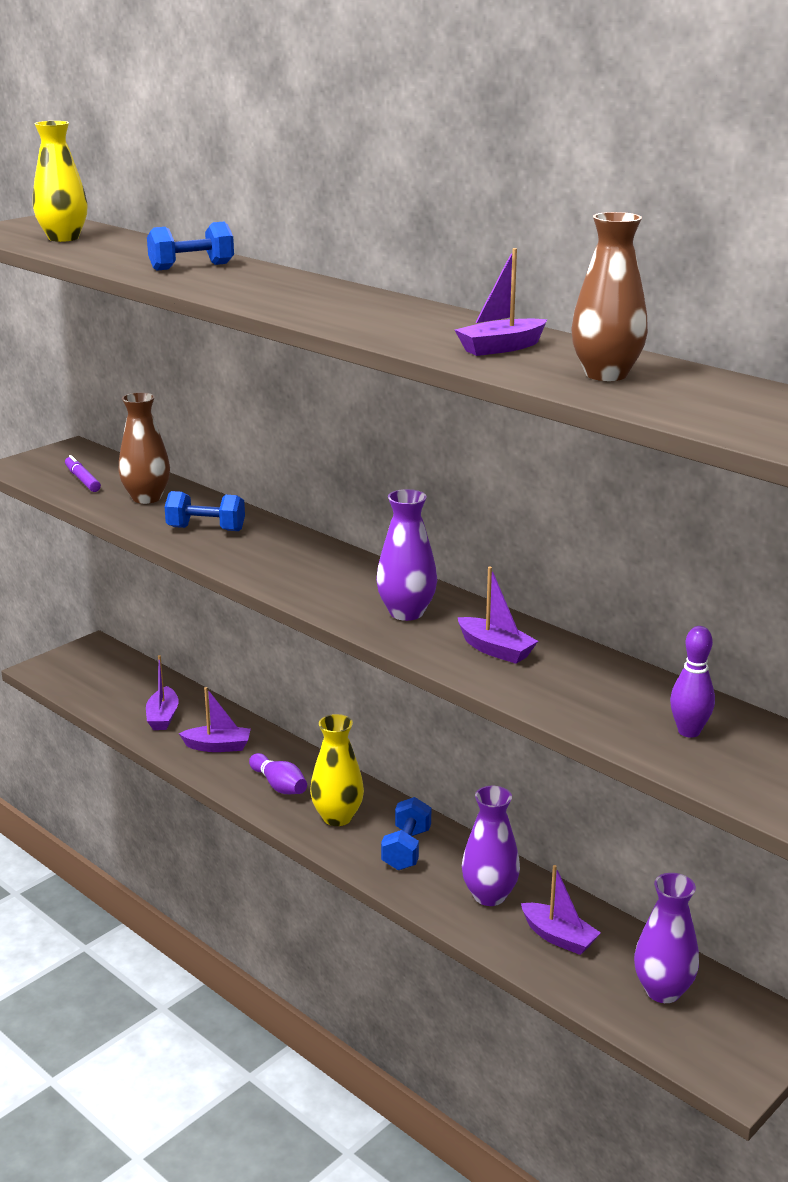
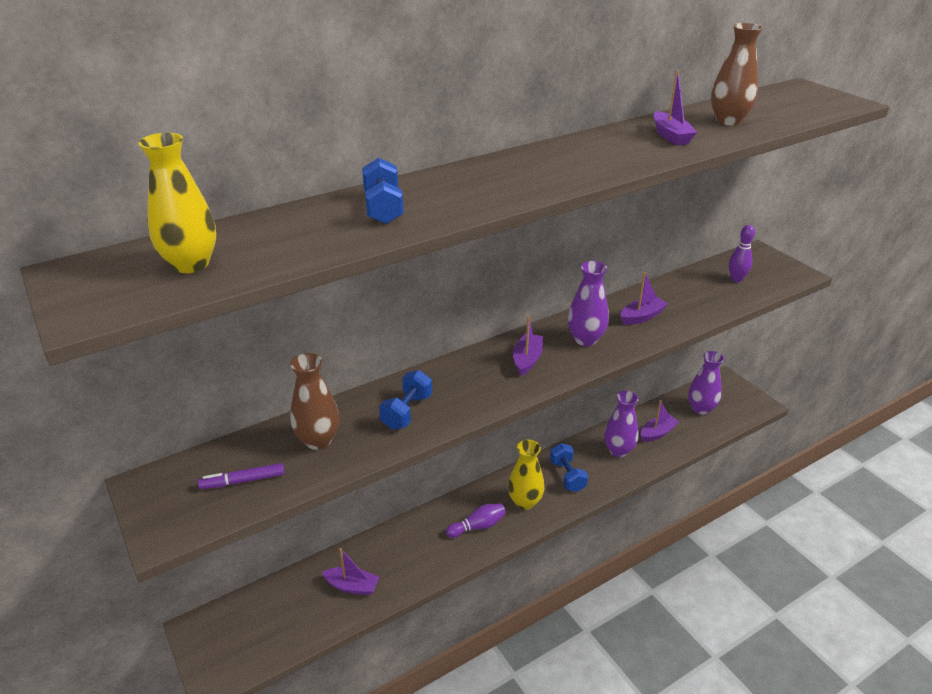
camera: 75 degrees left, 10 degrees up
purple boat [179,687,251,752] -> purple boat moved to [513,315,543,376]
blue dumbbell [381,797,431,870] -> blue dumbbell turned 45 degrees clockwise [550,443,588,492]

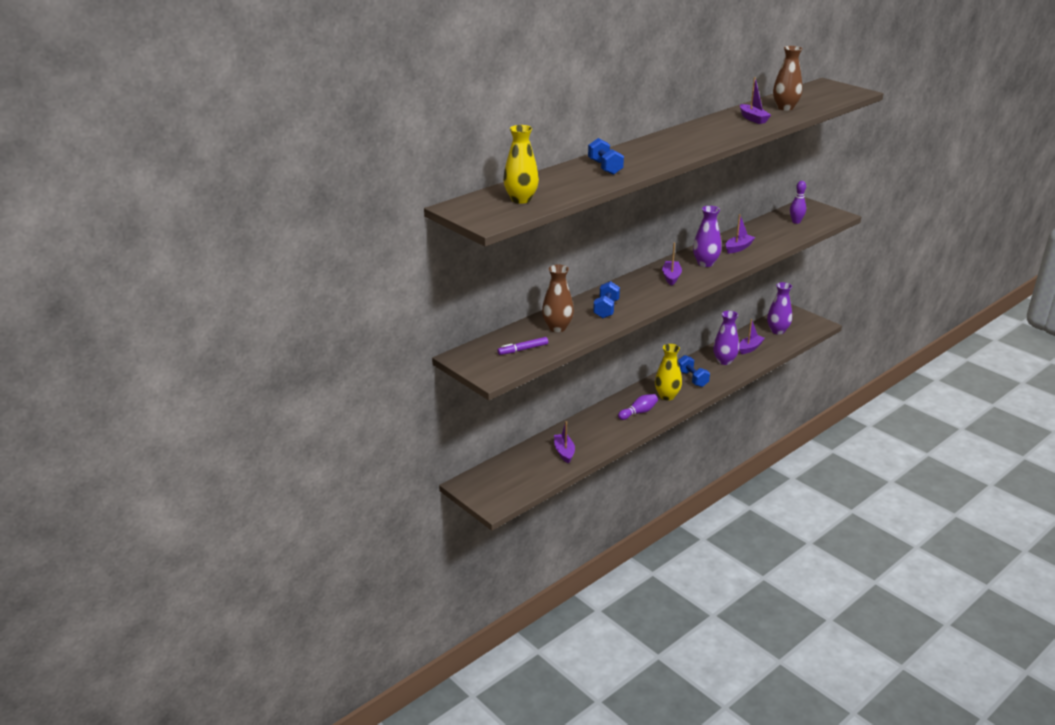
camera: 10 degrees left, 5 degrees down
purple boat [322,548,379,595] -> purple boat turned 105 degrees counterclockwise [554,421,575,464]

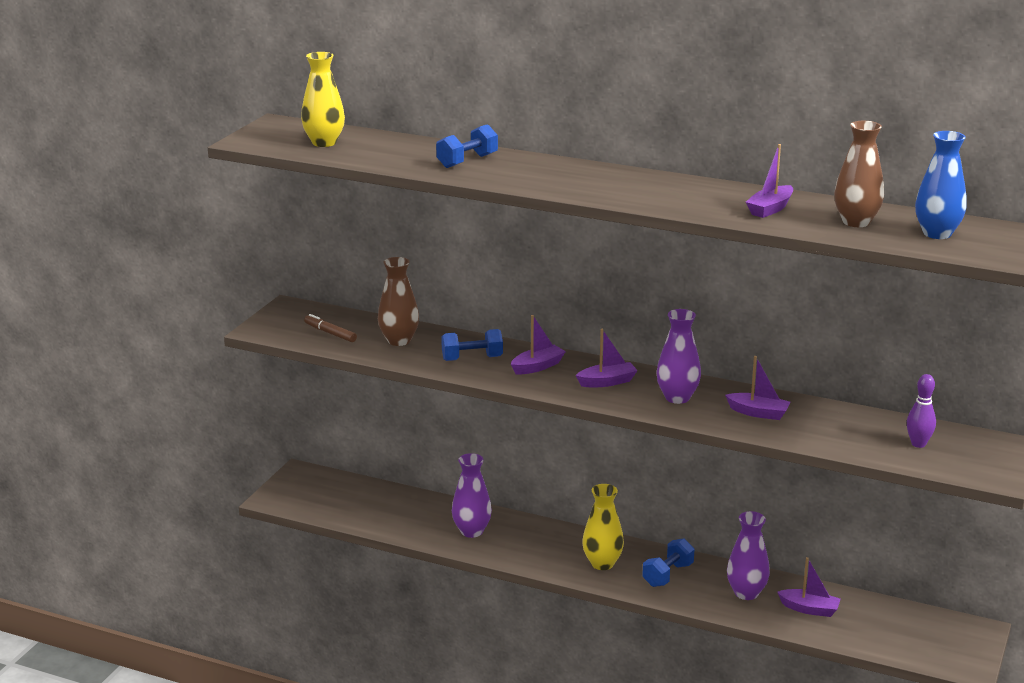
camera: 65 degrees right, 5 degrees down
purple marker [497,337,548,355] -> brown marker [304,314,357,342]
purple boat [554,421,575,464] -> purple boat moved to [511,315,566,374]
purple bowling pin [618,394,658,420] -> none
purple vase [767,282,792,334] -> purple vase moved to [452,453,492,538]
none -> blue vase [915,131,967,239]

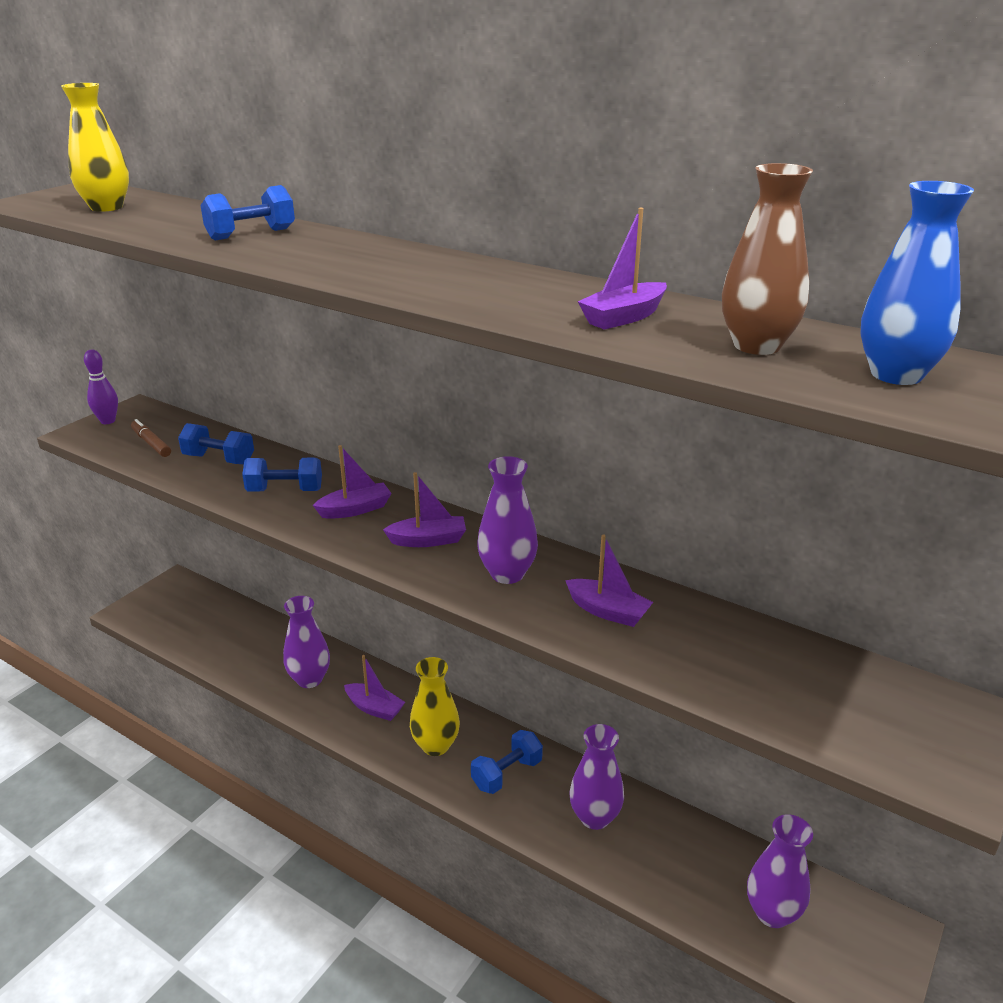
camera: 10 degrees right, 5 degrees up
brown vase [378,257,419,346] -> blue dumbbell [178,423,254,464]
purple boat [777,557,841,617] -> purple boat moved to [344,655,405,721]
purple bowling pin [907,374,936,448] -> purple bowling pin moved to [84,350,118,424]
none -> purple vase [747,814,813,928]

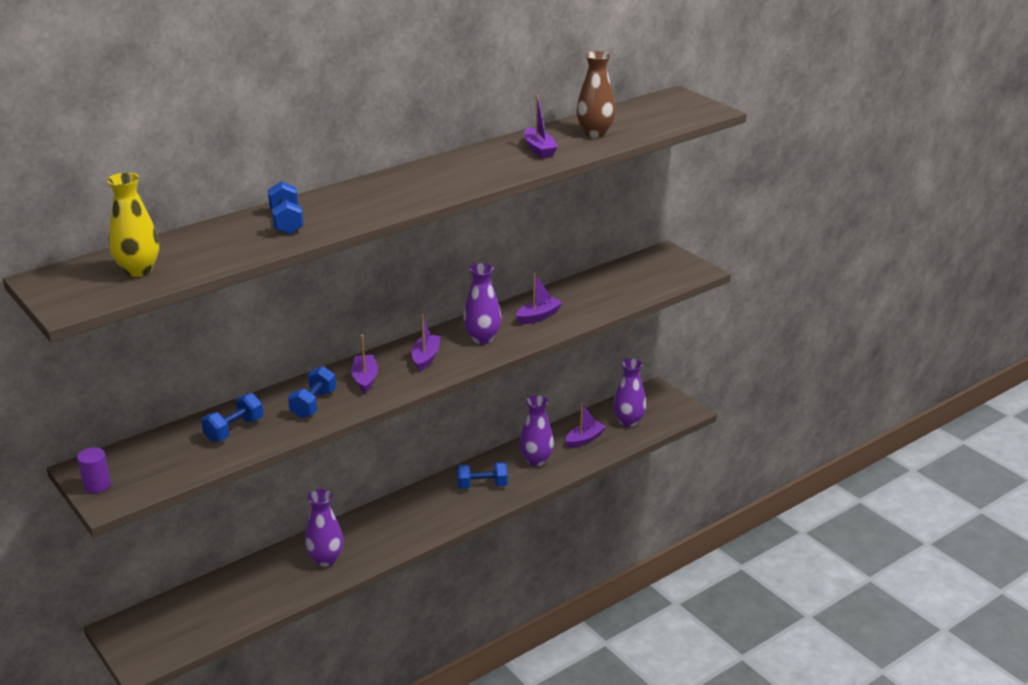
camera: 70 degrees left, 0 degrees up
purple bowling pin [84,350,118,424] -> purple cylinder [77,447,111,494]
brown marker [131,419,171,457] -> none
purple boat [344,655,405,721] -> purple boat moved to [565,403,606,448]
yellow vase [410,657,460,756] -> none
blue dumbbell [471,730,543,794] -> blue dumbbell turned 75 degrees counterclockwise [457,462,508,489]
blue vase [861,181,974,385] -> none

